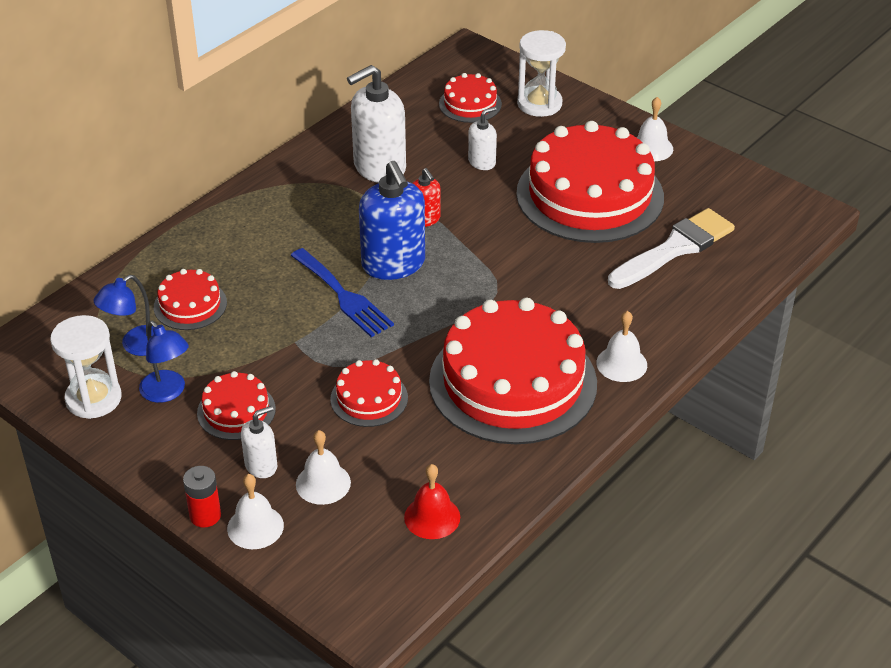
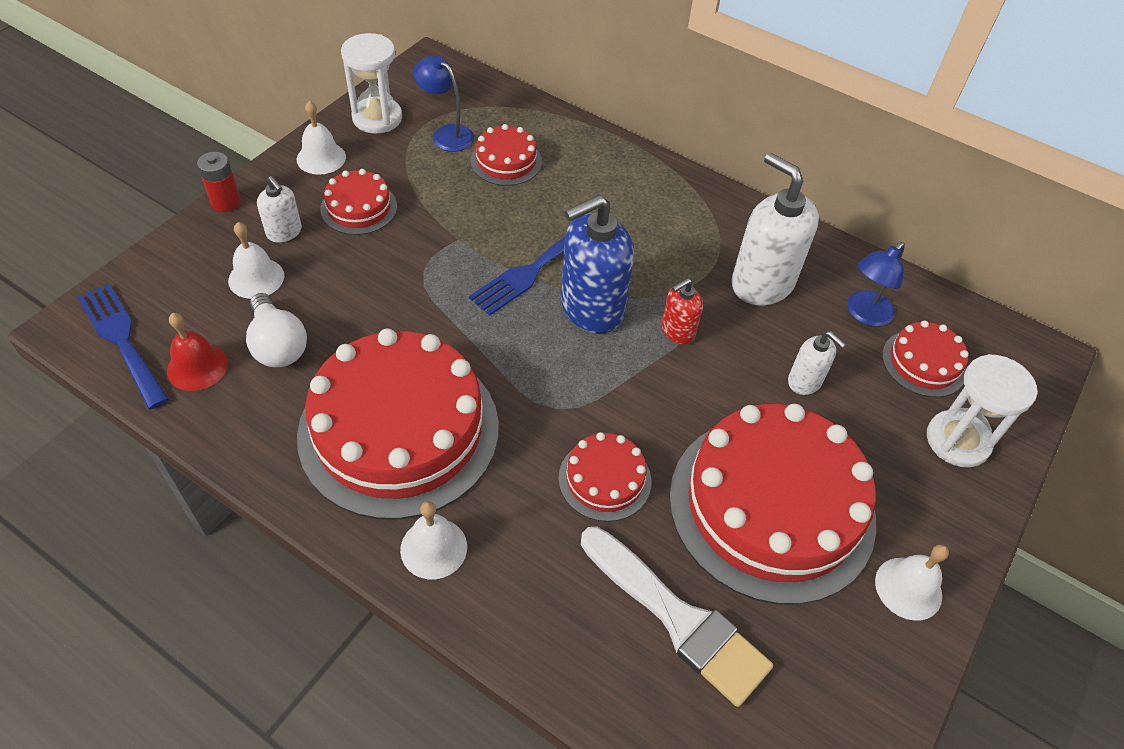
camera: 80 degrees right, 10 degrees up
blue lamp [139,321,189,403] -> blue lamp moved to [847,242,905,327]
white bell [227,474,284,549] -> white bell moved to [297,101,346,175]
red cake [330,359,408,427] -> red cake moved to [558,432,651,522]
none -> blue fork [77,283,169,409]
none -> white light bulb [246,293,307,367]

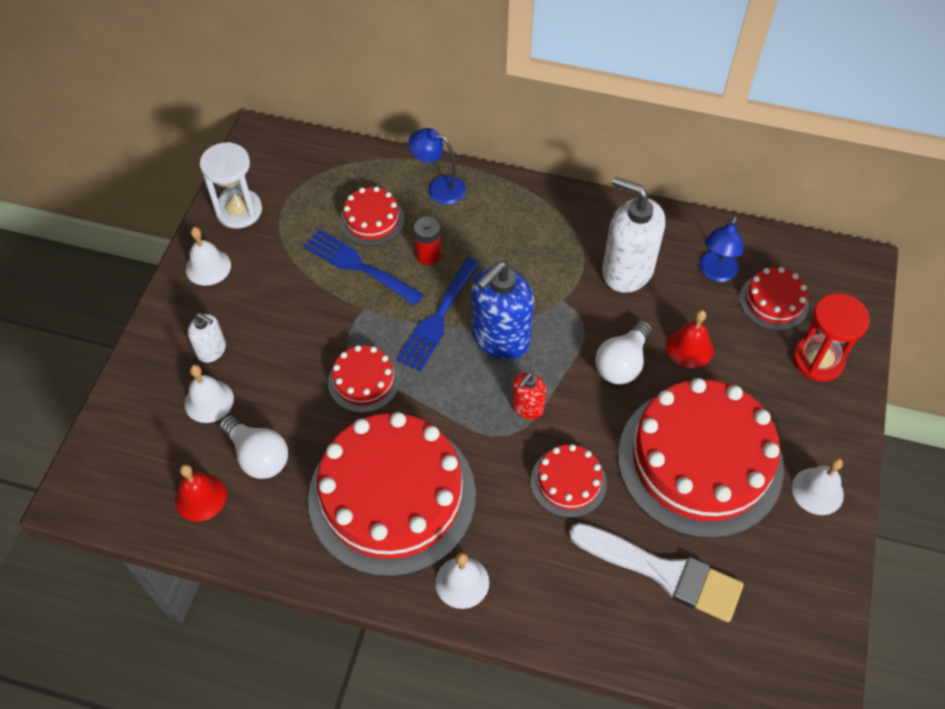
camera: 15 degrees left, 5 degrees up
blue fork [77,283,169,409] -> blue fork moved to [303,229,424,306]
red battery [197,152,241,212] -> red battery moved to [414,217,441,265]
red cake [321,169,397,235] -> red cake moved to [328,345,400,413]
blue lamp [413,55,474,152] -> blue lamp moved to [408,128,466,205]
red soap dispenser [661,278,703,344] -> red soap dispenser moved to [512,372,546,419]
white soap dispenser [788,331,846,395] -> red bell [666,310,714,368]
white hourglass [927,354,1038,467] -> red hourglass [793,293,870,382]
none -> white light bulb [595,320,652,384]

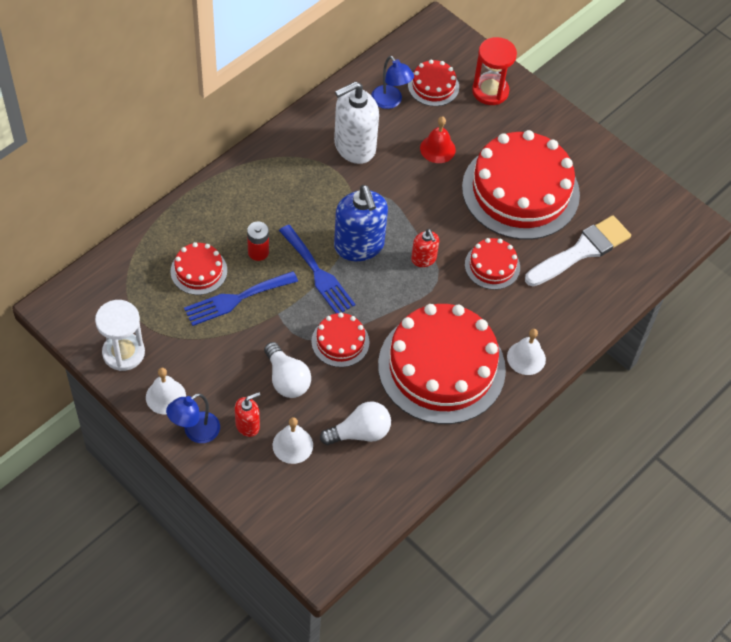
camera: 65 degrees left, 0 degrees up
red bell [175,464,227,522] -> none
white soap dispenser [188,313,226,363] -> red soap dispenser [235,392,260,437]
blue lamp [408,128,466,205] -> blue lamp moved to [166,393,220,443]
white light bulb [595,320,652,384] -> white light bulb moved to [264,342,311,398]
white bell [792,458,844,515] -> none

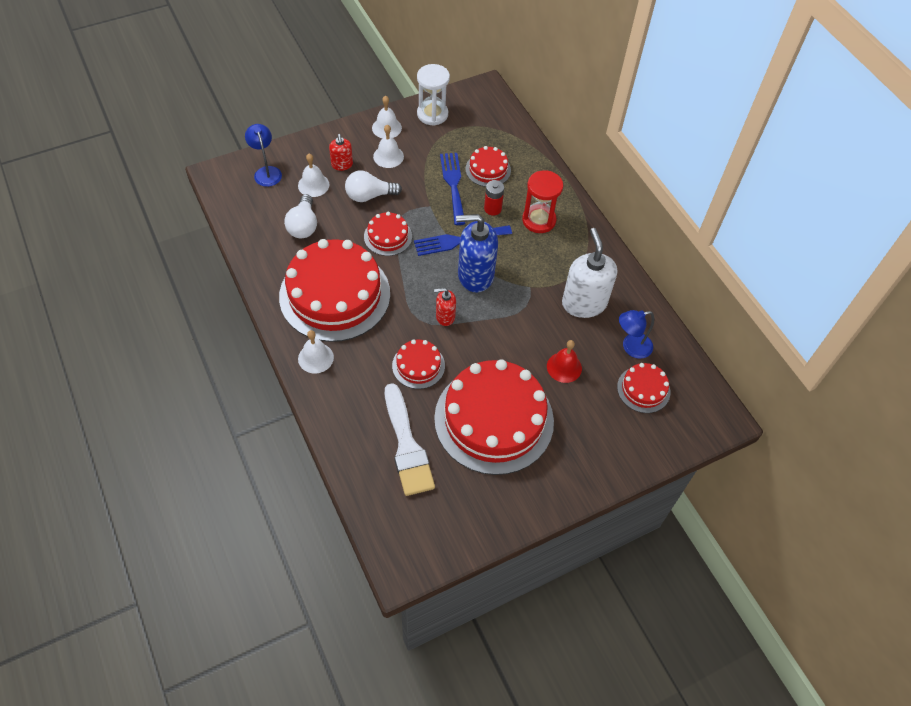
camera: 110 degrees right, 0 degrees up
blue lamp [166,393,220,443] -> blue lamp moved to [245,124,282,187]
red hourglass [472,37,517,105] -> red hourglass moved to [522,170,563,233]
none -> white bell [373,125,404,168]

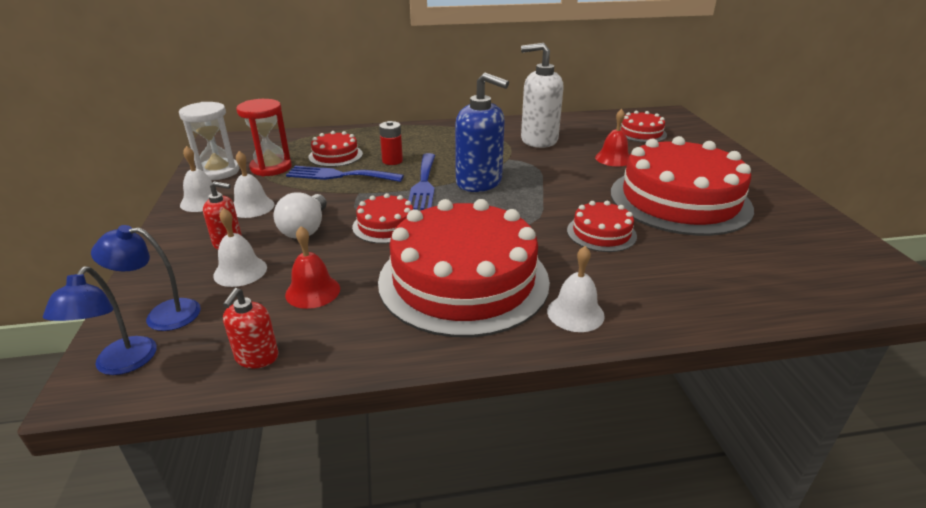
camera: 70 degrees left, 25 degrees down
white light bulb [284,194,317,238] -> red bell [285,226,340,309]
white brush [385,383,435,496] -> none
red soap dispenser [434,288,456,326] -> red soap dispenser moved to [223,288,278,369]
blue soap dispenser [456,214,498,293] -> blue soap dispenser turned 75 degrees counterclockwise [455,72,509,192]
red hourglass [522,170,563,233] -> red hourglass moved to [236,99,292,176]
blue lamp [619,310,654,359] -> blue lamp moved to [43,267,157,375]

